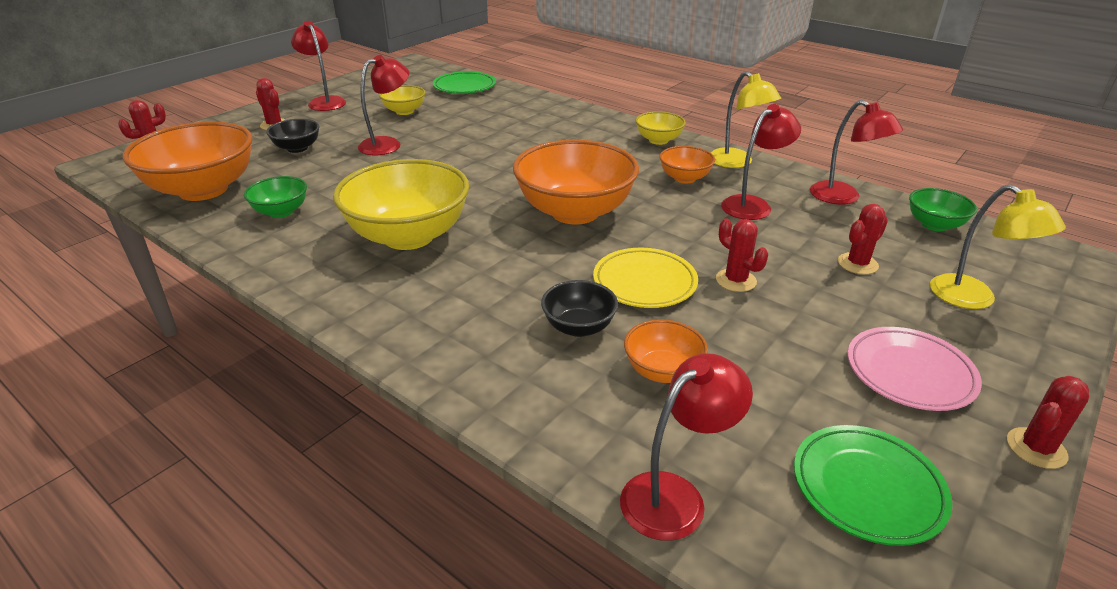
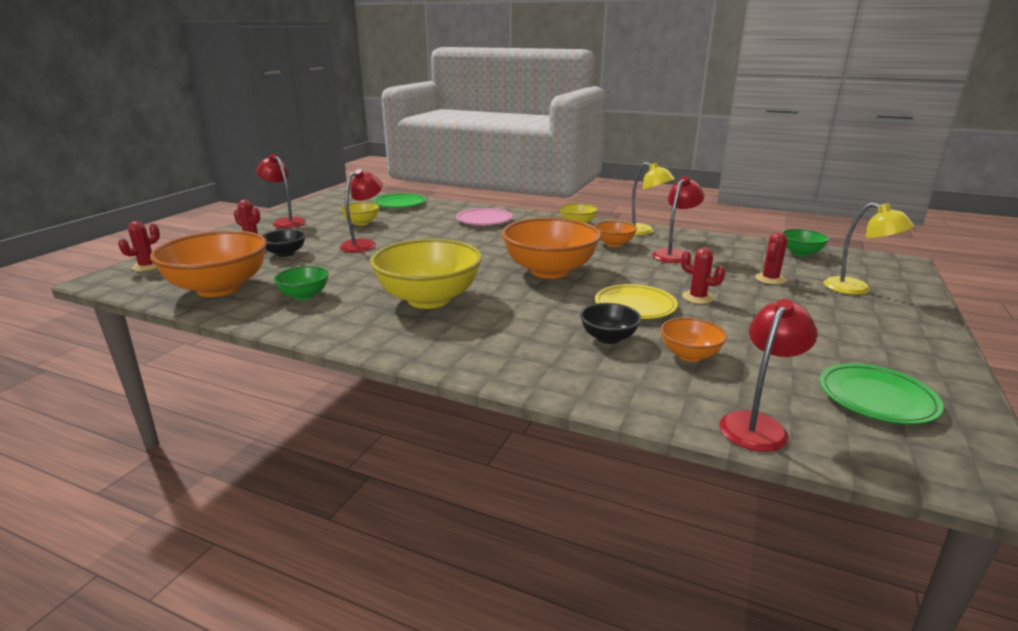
camera: 15 degrees left, 10 degrees down
red lamp [810,100,903,204] -> none
pink plate [848,327,982,411] -> pink plate moved to [456,208,513,225]
red cactus [1007,376,1089,469] -> none

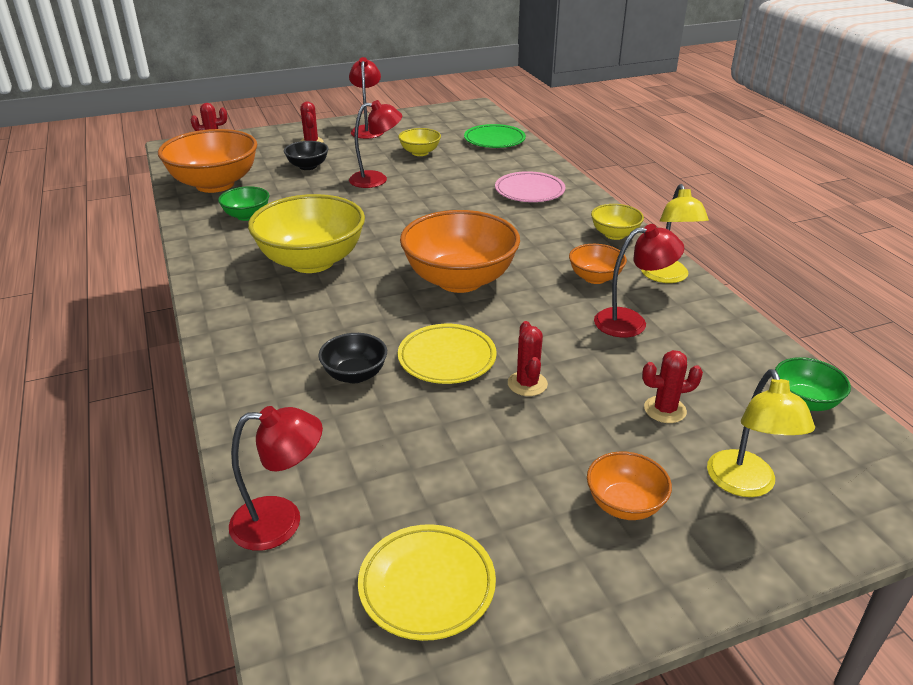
camera: 45 degrees right, 10 degrees up
orange bowl [661,318,727,362] -> orange bowl moved to [587,451,672,520]
green plate [819,363,943,424] -> yellow plate [358,524,496,641]

